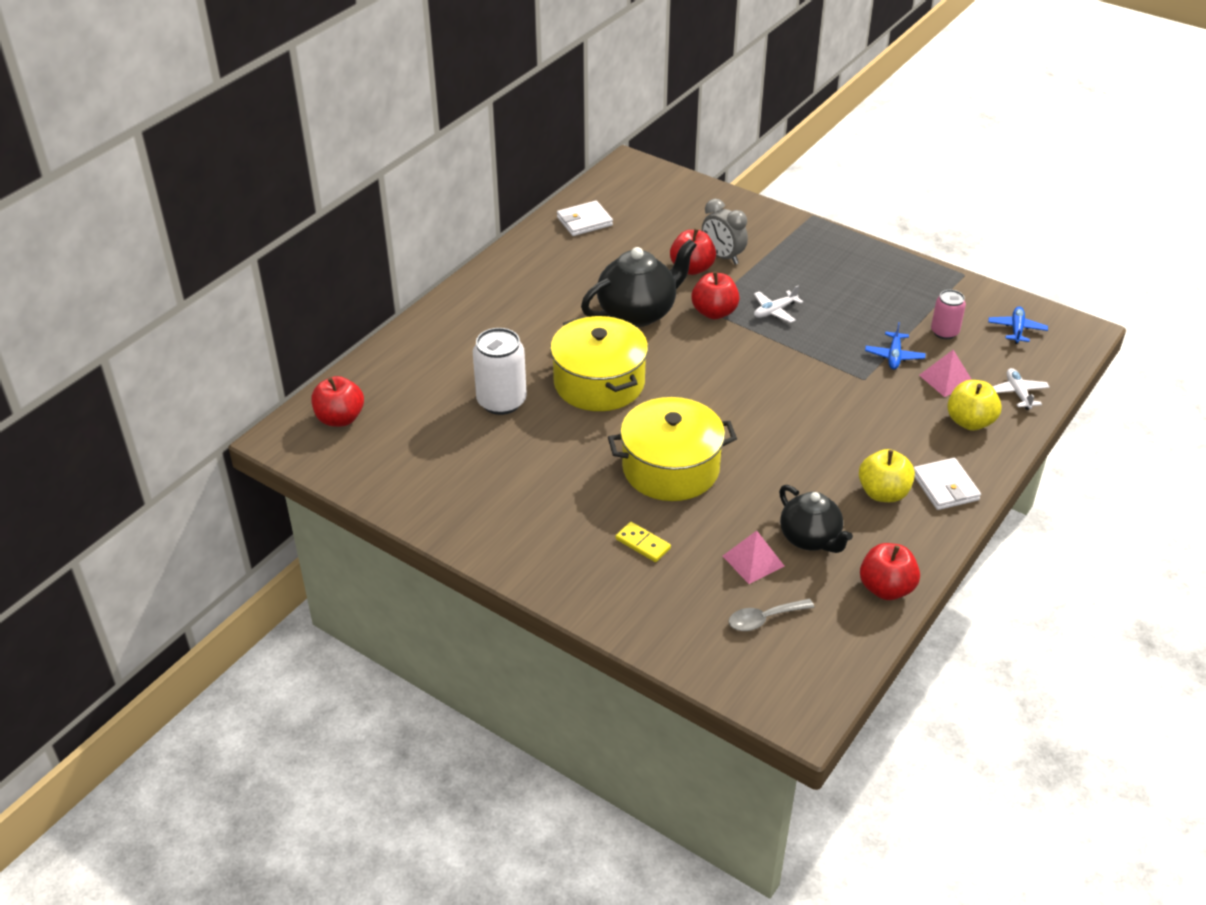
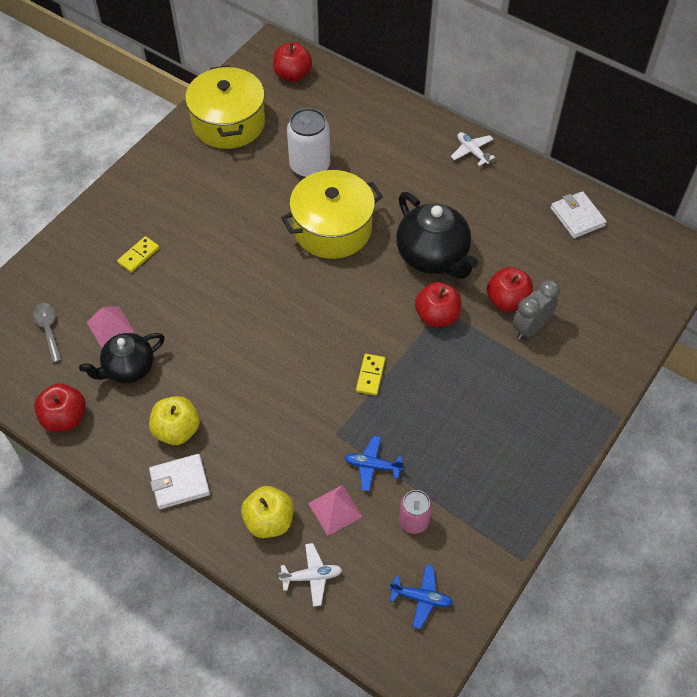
camera: 90 degrees right, 15 degrees up
yellow pot [608,397,737,501] -> yellow pot moved to [185,65,265,149]
white plane [754,285,803,323] -> white plane moved to [451,132,495,166]
none -> yellow domino [356,354,385,396]

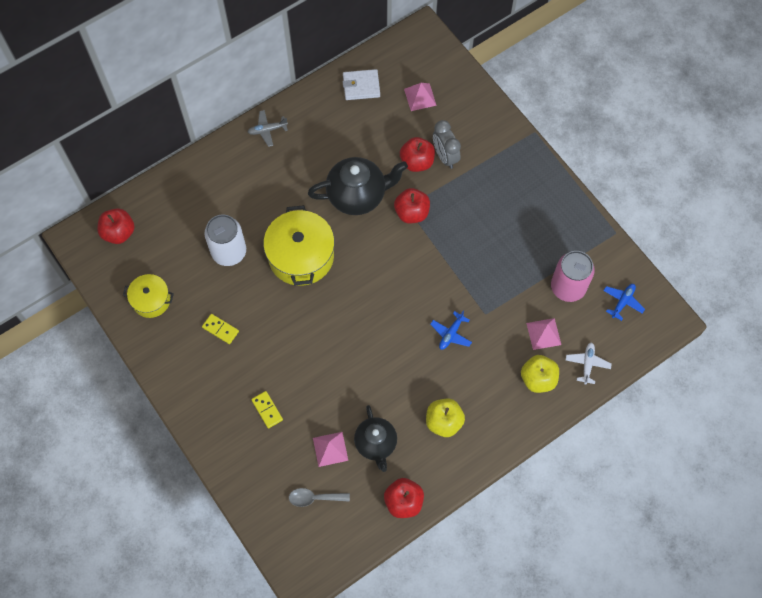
camera: 70 degrees left, 10 degrees up
white wallet [149,454,210,509] -> none
yellow pot [185,65,265,149] -> yellow pot [123,274,174,318], size x0.58
blue plane [344,436,404,491] -> blue plane moved to [430,310,472,350]
yellow domino [356,354,385,396] -> yellow domino moved to [202,314,239,344]
pink can [399,490,432,534] -> pink can [551,251,595,302], size x1.66
white plane [451,132,495,166] -> grey plane [248,110,288,147]
none -> pink pyramid [404,83,437,111]

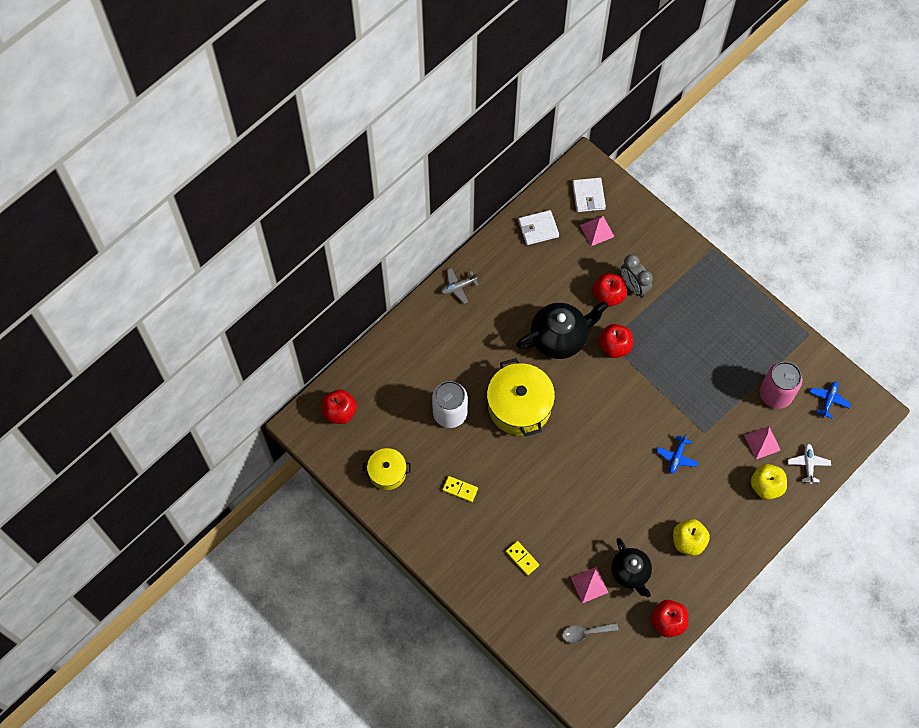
camera: 10 degrees left, 0 degrees up
none -> white wallet [572,178,606,212]

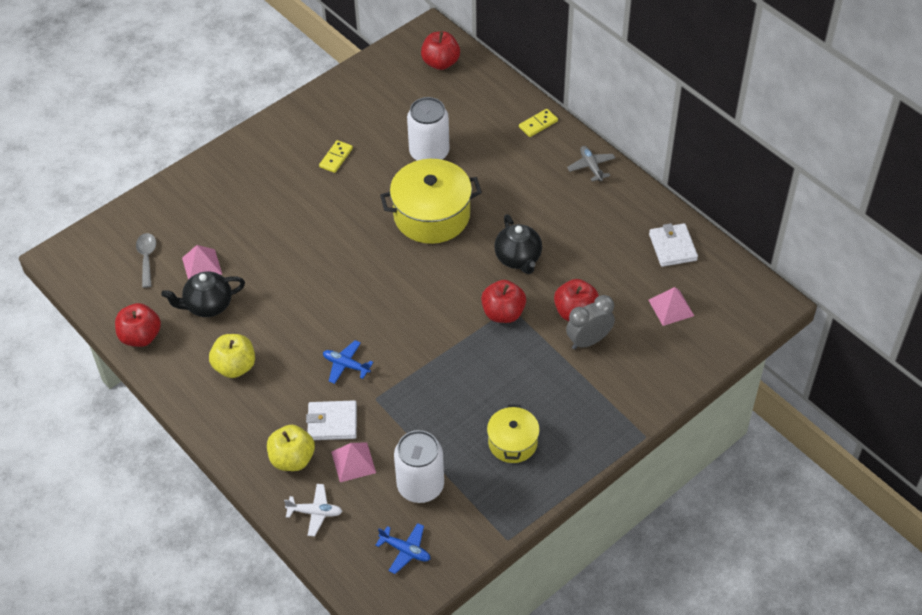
camera: 95 degrees right, 15 degrees down
yellow pot [363,448,411,490] -> yellow pot moved to [487,404,540,463]
yellow domino [506,541,539,576] -> yellow domino moved to [519,109,558,137]
black teapot [516,301,608,359] -> black teapot [494,214,542,274], size x0.66
white wallet [572,178,606,212] -> white wallet moved to [306,400,357,440]
pink can [760,362,802,409] -> white can [394,430,444,503]

